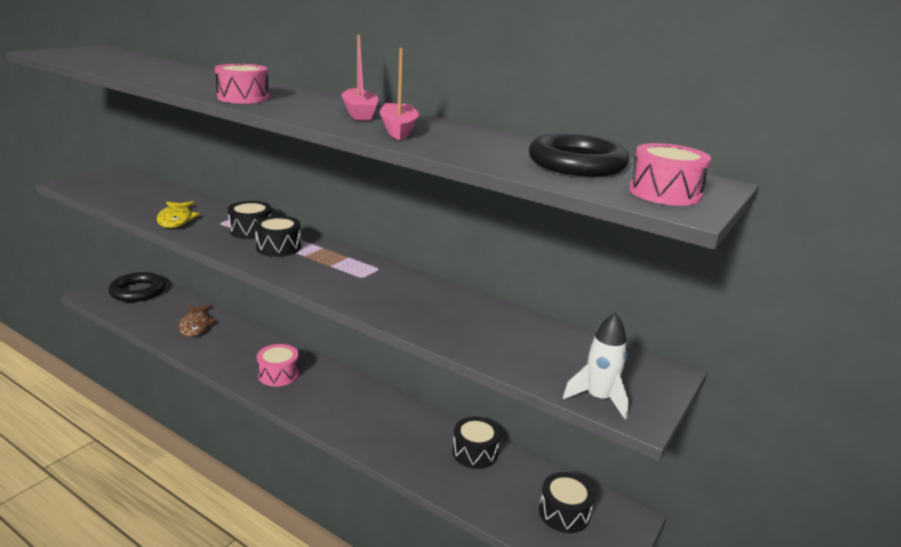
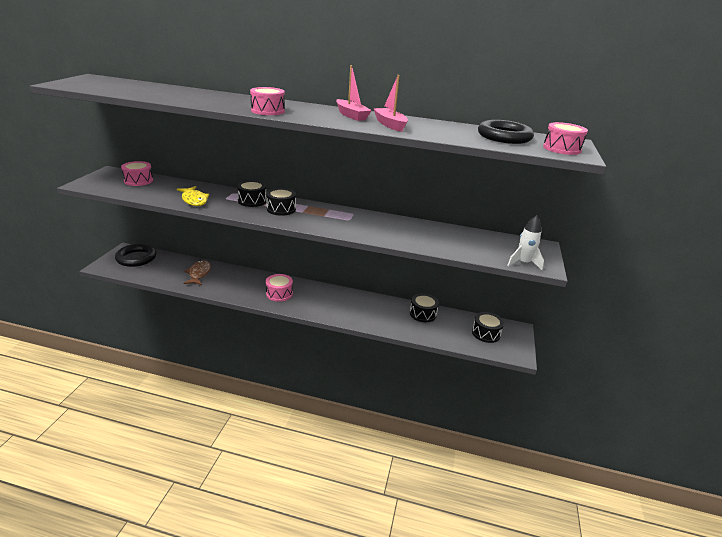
camera: 20 degrees left, 5 degrees up
brown fish [179,305,217,337] -> brown fish turned 150 degrees counterclockwise [183,260,211,285]
none -> pink drum [121,161,153,186]

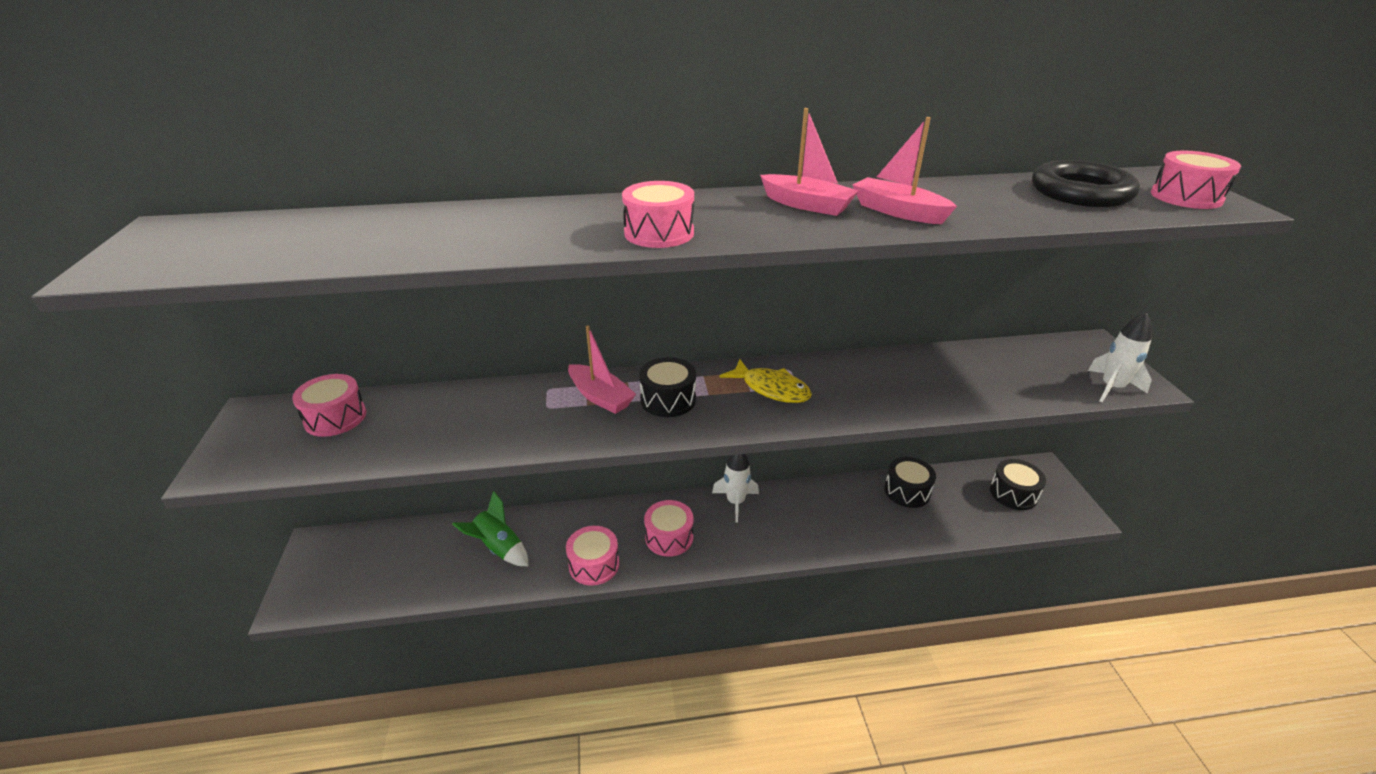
camera: 20 degrees left, 5 degrees up
black ring [115,244,157,267] -> none
yellow fish [177,186,209,206] -> yellow fish moved to [720,359,812,403]
brown fish [183,260,211,285] -> green rocket [452,491,528,566]
black drum [237,180,267,207] -> pink boat [568,325,636,414]
none -> pink drum [566,526,619,585]
none -> white rocket [712,454,759,523]

